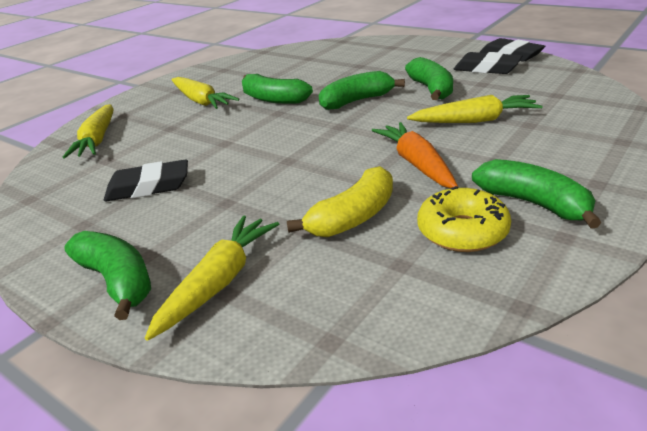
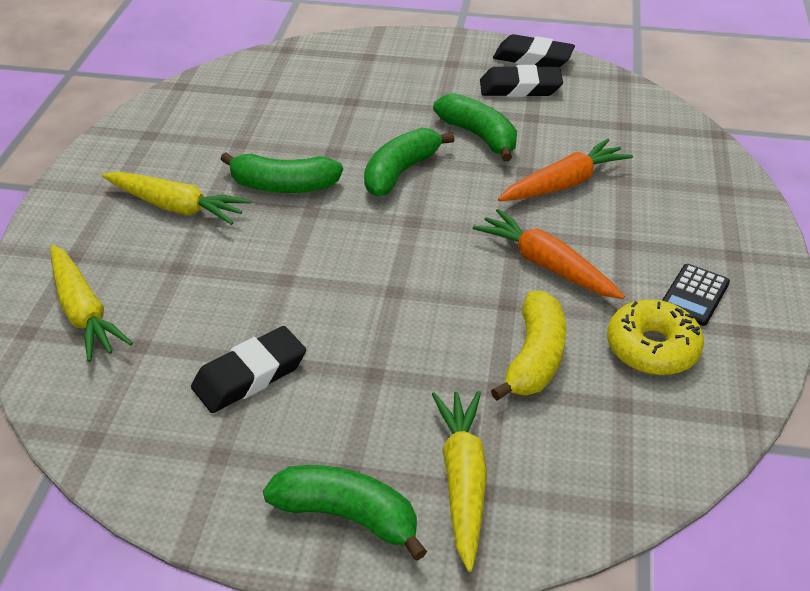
camera: 30 degrees left, 10 degrees up
yellow carrot [407,95,543,123] -> orange carrot [498,139,633,201]
green banana [472,159,601,229] -> black calculator [662,264,730,326]

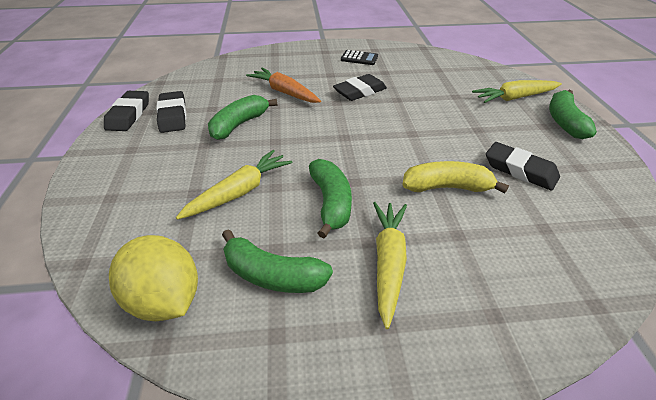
camera: 105 degrees left, 0 degrees up
yellow carrot [51,245,133,362] -> yellow carrot moved to [176,150,293,220]
green banana [364,128,455,197] -> green banana moved to [222,229,333,293]
orange carrot [473,209,625,299] -> black eraser [333,74,387,101]
yellow banana [491,291,566,401] -> yellow banana moved to [402,161,509,193]
yellow donut [607,299,704,375] -> none
none -> yellow lemon [109,235,198,321]

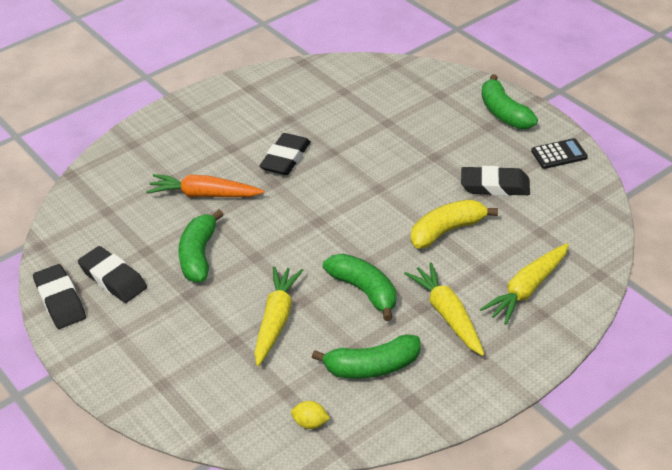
camera: 30 degrees left, 0 degrees up
yellow lemon [109,235,198,321] -> yellow lemon [291,401,330,429], size x0.43
black calculator [341,50,378,65] -> black calculator moved to [531,138,588,169]
yellow carrot [472,80,562,103] -> yellow carrot moved to [480,243,569,325]

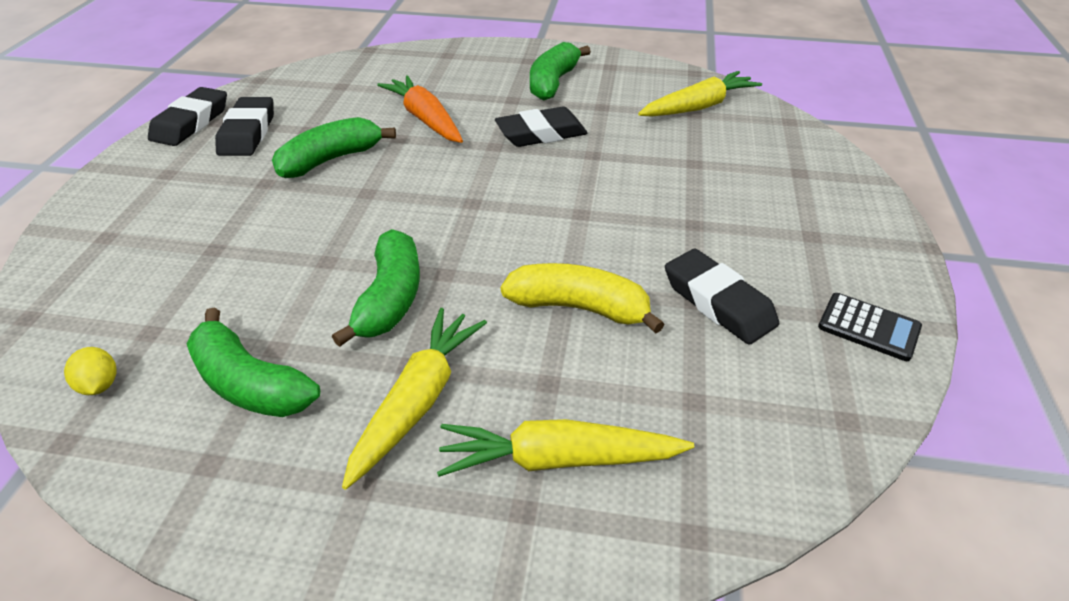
camera: 45 degrees right, 0 degrees up
yellow carrot [254,266,303,366] -> yellow carrot moved to [638,71,762,117]
green banana [482,74,538,129] -> green banana moved to [530,42,591,100]

